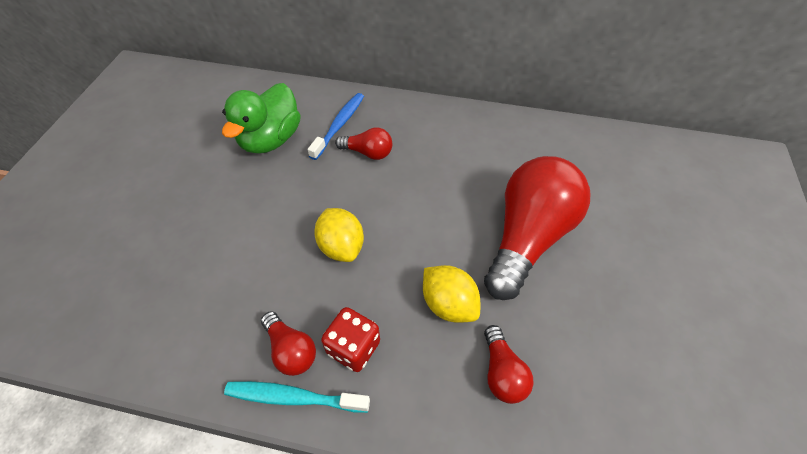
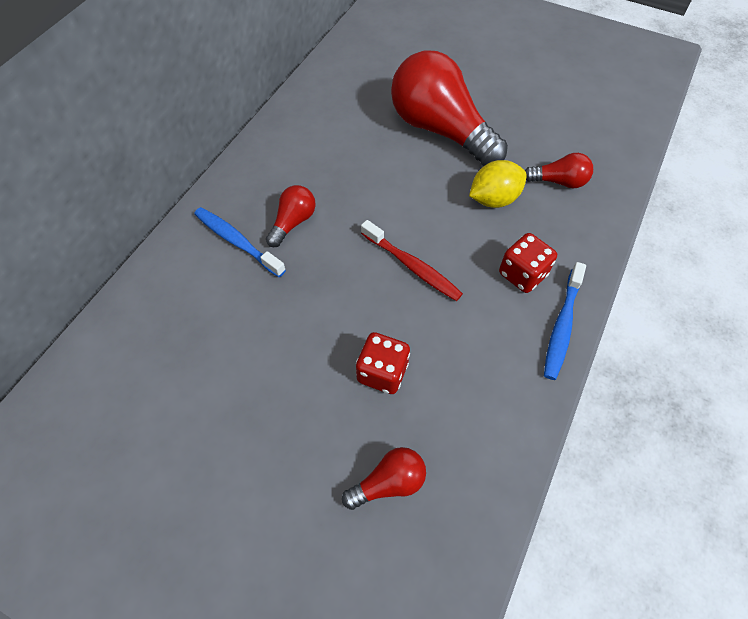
camera: 75 degrees left, 5 degrees up
green duck [222,83,301,154] -> none
turquoise toothbrush [224,381,370,413] -> blue toothbrush [544,262,586,380]
red light bulb [261,311,316,376] -> red light bulb moved to [342,447,426,510]
yellow lemon [314,208,364,262] -> red toothbrush [361,220,463,301]
none -> red dice [356,332,410,394]

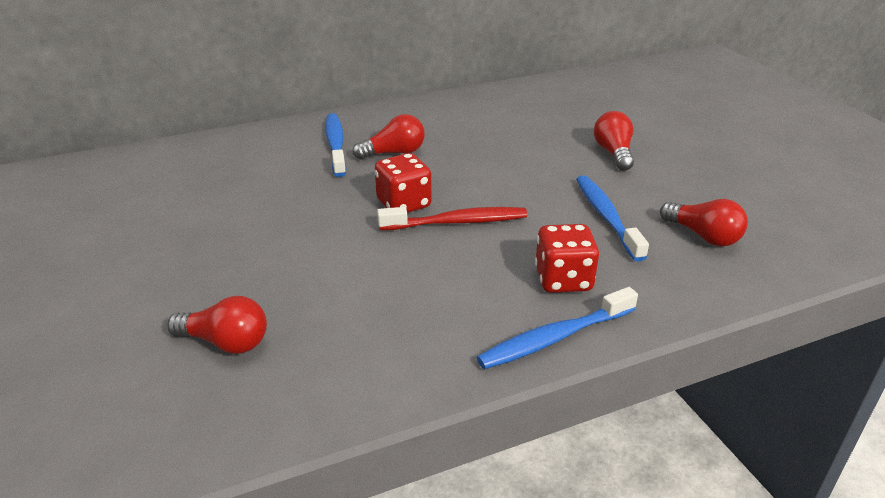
camera: 40 degrees right, 25 degrees down
red dice [356,332,410,394] -> red dice moved to [375,153,432,213]
red toothbrush [361,220,463,301] -> red toothbrush turned 90 degrees counterclockwise [377,207,527,230]
red light bulb [391,50,508,166] -> red light bulb [594,111,634,171], size x0.45
yellow lemon [469,160,527,208] -> blue toothbrush [576,175,649,262]

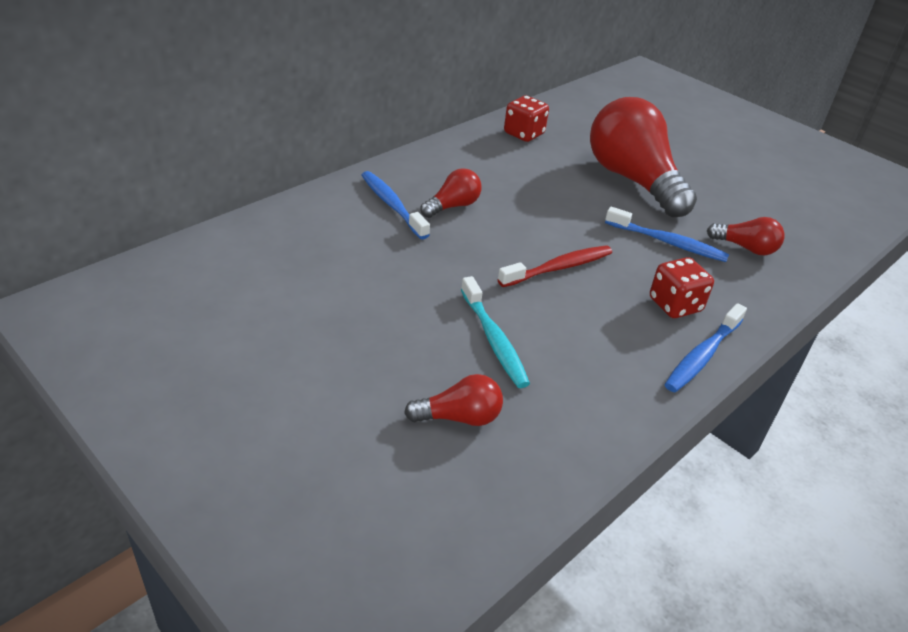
camera: 25 degrees left, 5 degrees up
red dice [375,153,432,213] -> red dice moved to [504,96,549,142]
blue toothbrush [576,175,649,262] -> blue toothbrush turned 150 degrees clockwise [605,207,729,262]
red light bulb [594,111,634,171] -> red light bulb [590,97,697,217], size x2.20
none -> turquoise toothbrush [461,276,530,388]

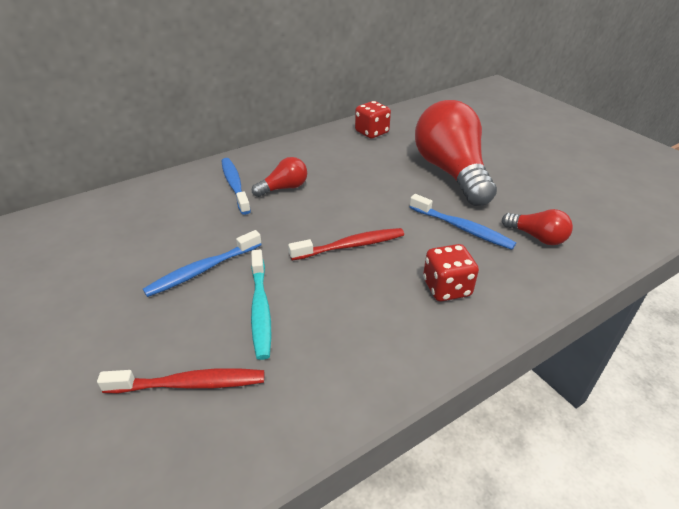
camera: 15 degrees right, 0 degrees up
red light bulb [404,374,503,426] -> red toothbrush [97,368,264,393]
blue toothbrush [664,303,747,392] -> blue toothbrush moved to [143,230,262,297]

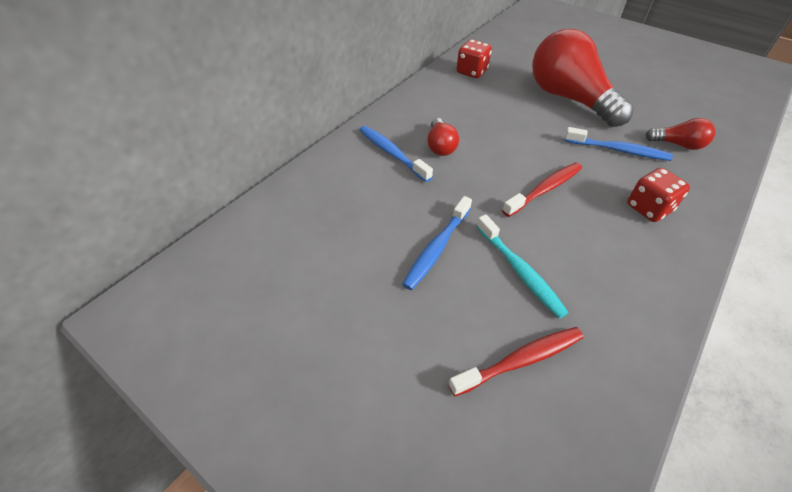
camera: 20 degrees left, 10 degrees up
red light bulb [252,157,307,197] -> red light bulb turned 135 degrees clockwise [427,118,459,156]

